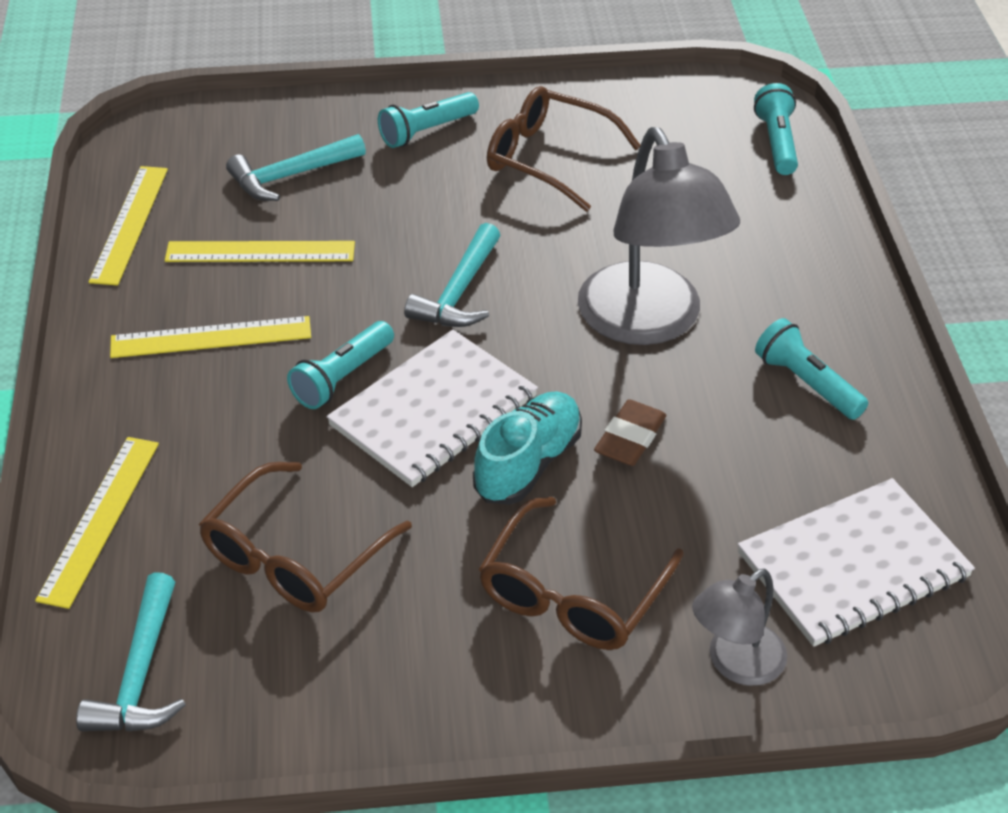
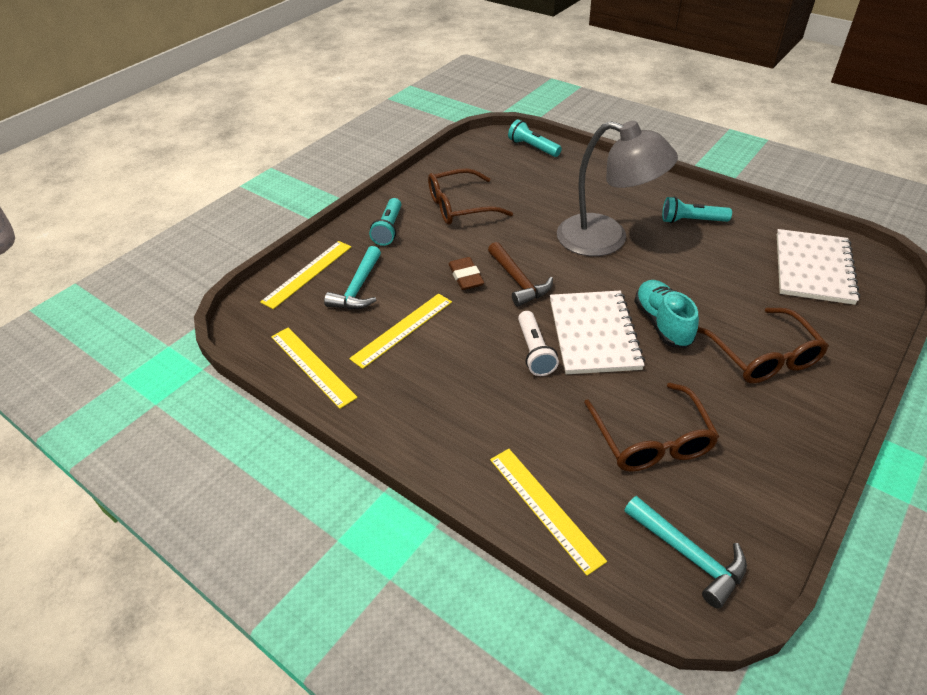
camera: 45 degrees left, 0 degrees up
yellow ruler [110,316,311,358] -> yellow ruler moved to [260,241,351,309]
turquoise flashlight [287,321,394,409] -> white flashlight [518,311,559,376]
turquoise hammer [404,223,500,327] -> brown hammer [488,242,553,307]
brown eraser [594,399,666,466] -> brown eraser moved to [449,257,484,290]
grey lamp [692,569,787,686] -> none

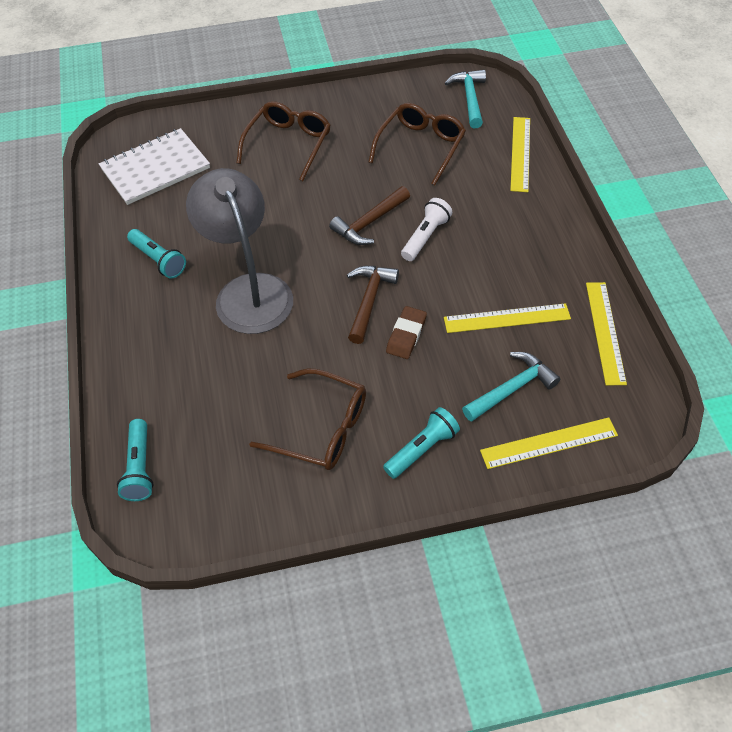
camera: 140 degrees left, 10 degrees up
white notebook [550,291,645,374] -> brown hammer [329,186,410,245]
turquoise shoe [634,280,699,348] -> none

